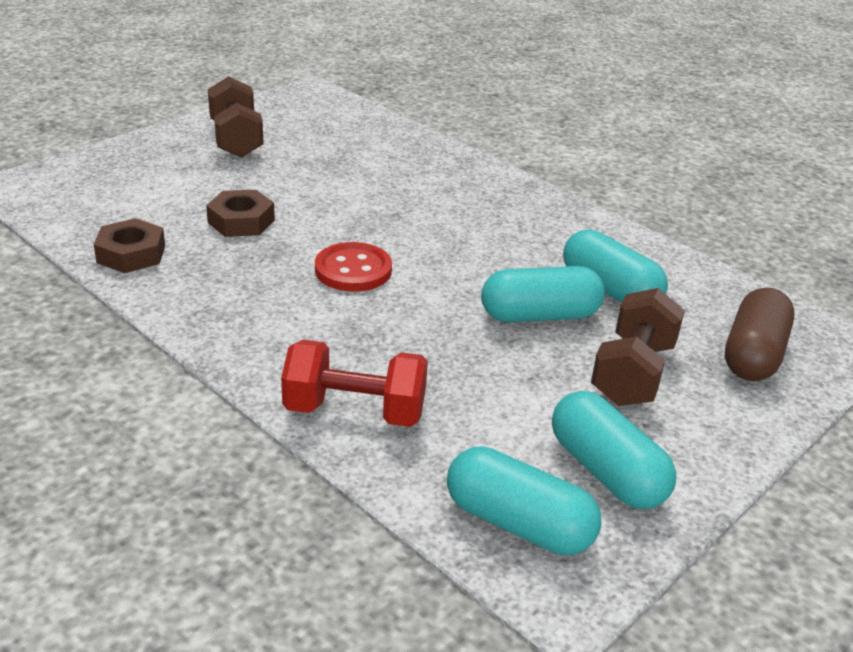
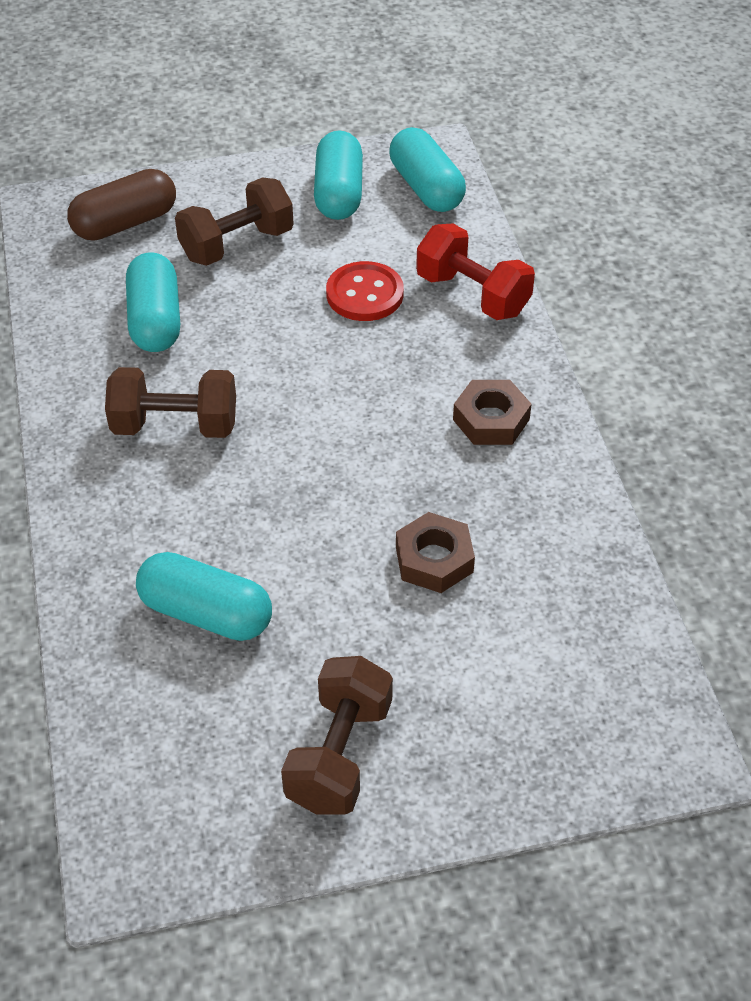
camera: 145 degrees left, 15 degrees up
brown nut [93,218,165,273] -> brown nut moved to [453,380,532,445]
red button [315,242,392,292] -> red button moved to [326,261,404,321]
turquoise capsule [481,266,605,322] -> turquoise capsule moved to [136,552,272,641]
none -> brown dumbbell [105,367,236,438]

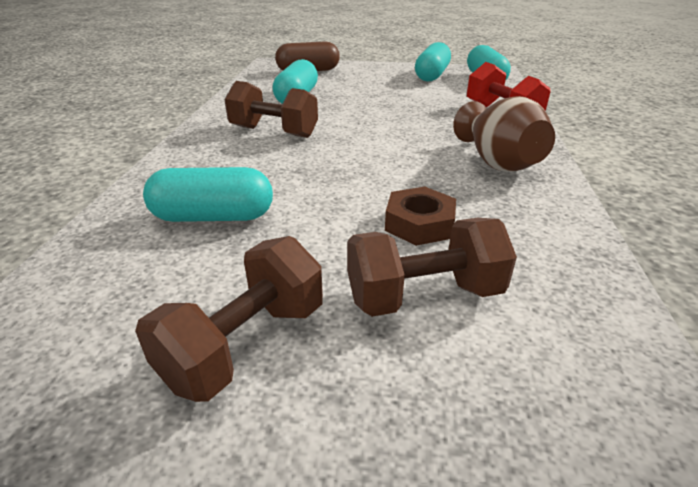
camera: 20 degrees right, 15 degrees down
turquoise capsule [136,552,272,641] -> turquoise capsule turned 45 degrees counterclockwise [143,167,273,222]
brown dumbbell [175,177,294,266] -> brown dumbbell moved to [347,218,517,317]
red button [326,261,404,321] -> none
brown nut [453,380,532,445] -> brown vase [453,96,555,172]

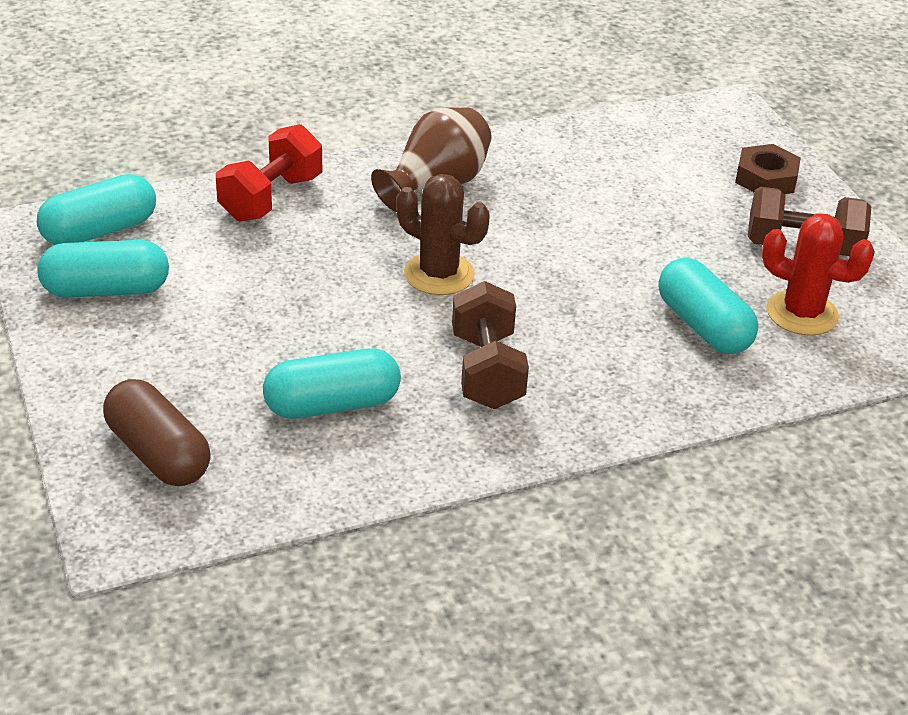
camera: 120 degrees left, 5 degrees up
brown dumbbell [347,218,517,317] -> none
brown nut [385,187,456,246] -> brown nut moved to [735,144,801,194]
none -> brown cactus [396,174,490,295]
none -> red cactus [762,214,875,336]

